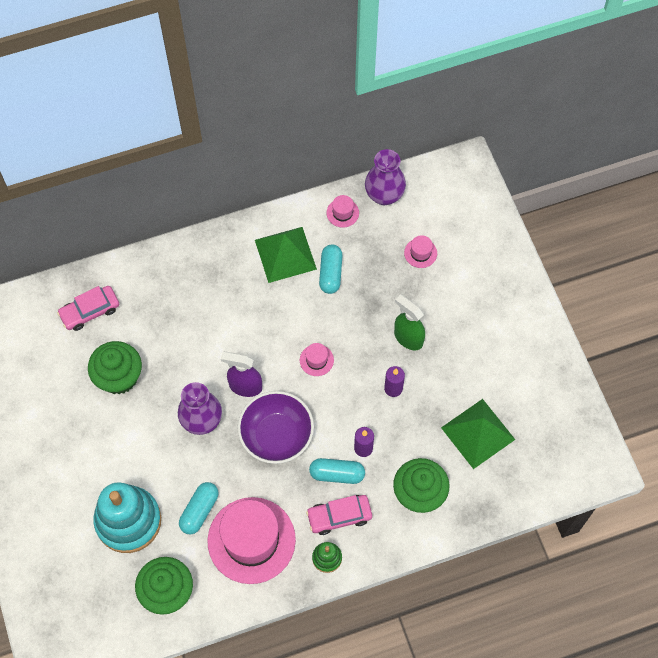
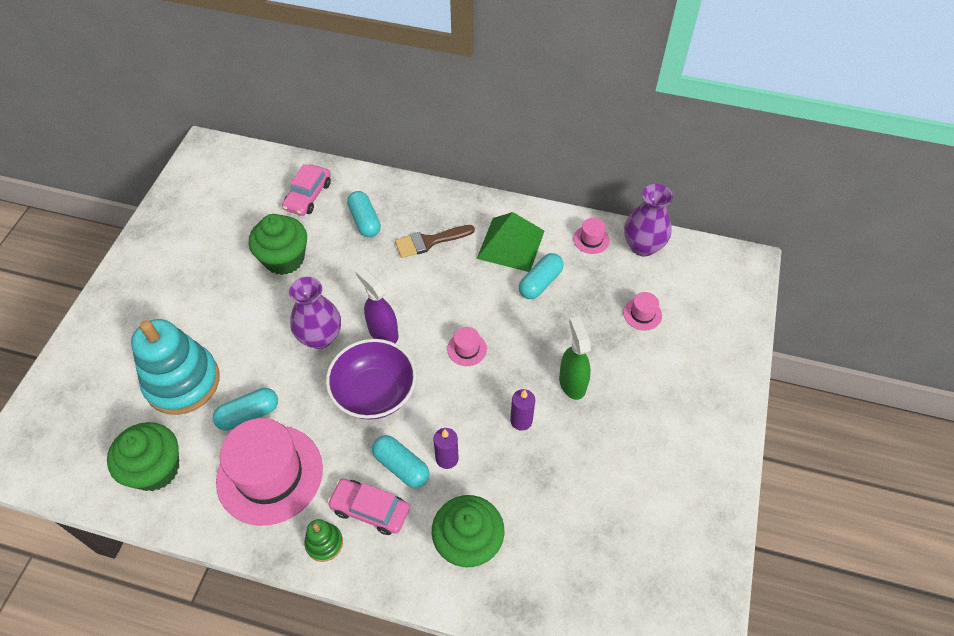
camera: 35 degrees right, 10 degrees down
pink car [57,286,119,331] -> pink car turned 75 degrees counterclockwise [282,164,331,216]
green pyramid [441,399,515,469] -> none
none -> turquoise capsule [347,191,381,237]
none -> brown brush [395,225,475,258]

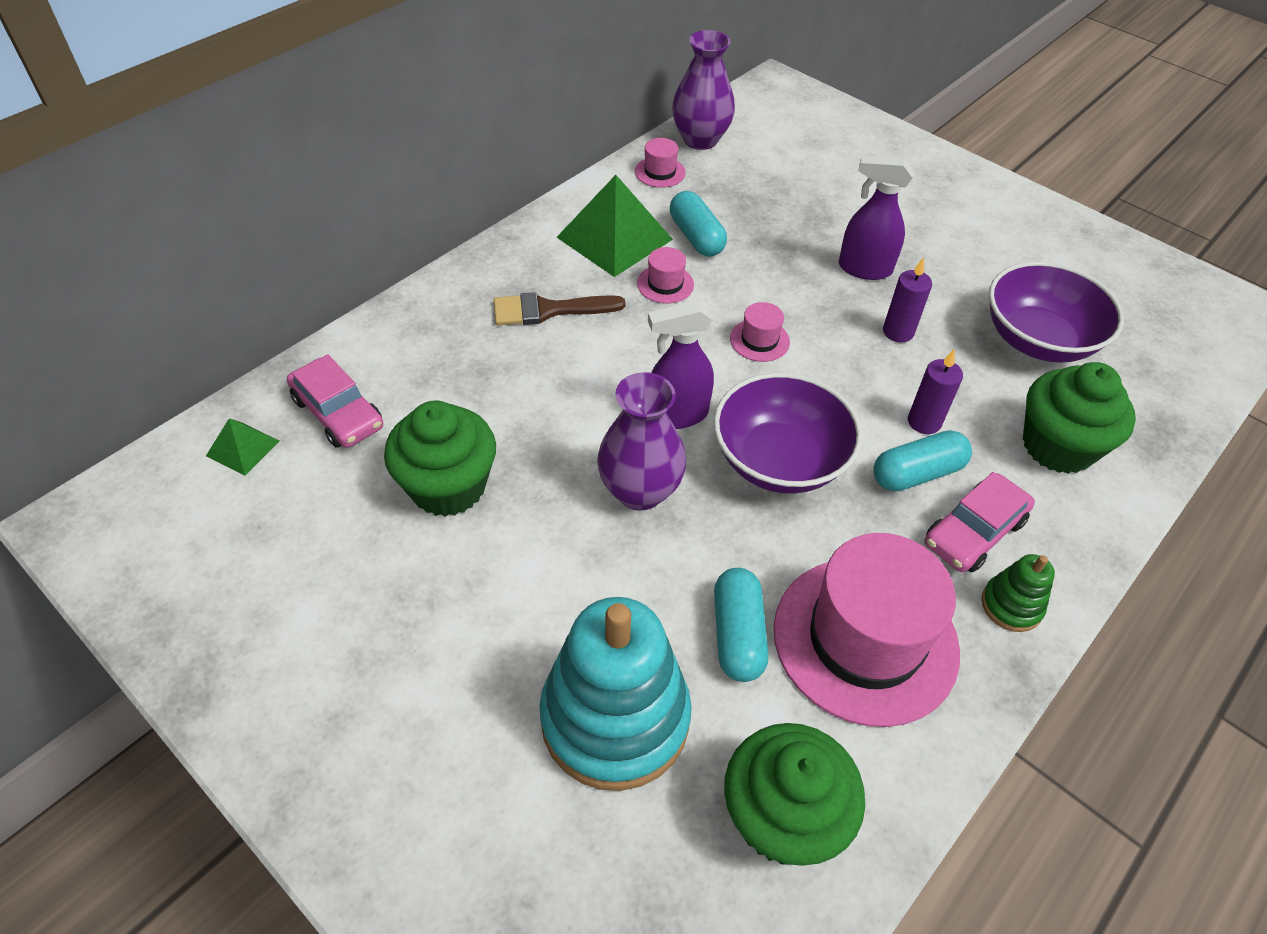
camera: 65 degrees left, 5 degrees down
turquoise capsule [347,191,381,237] -> none
brown brush [395,225,475,258] -> brown brush turned 75 degrees clockwise [494,292,625,325]
green spray bottle [559,317,591,400] -> purple spray bottle [839,155,913,280]
pink hat [623,292,662,330] -> pink hat moved to [637,247,694,304]
none -> green pyramid [206,419,280,476]
none -> purple bowl [989,261,1124,363]

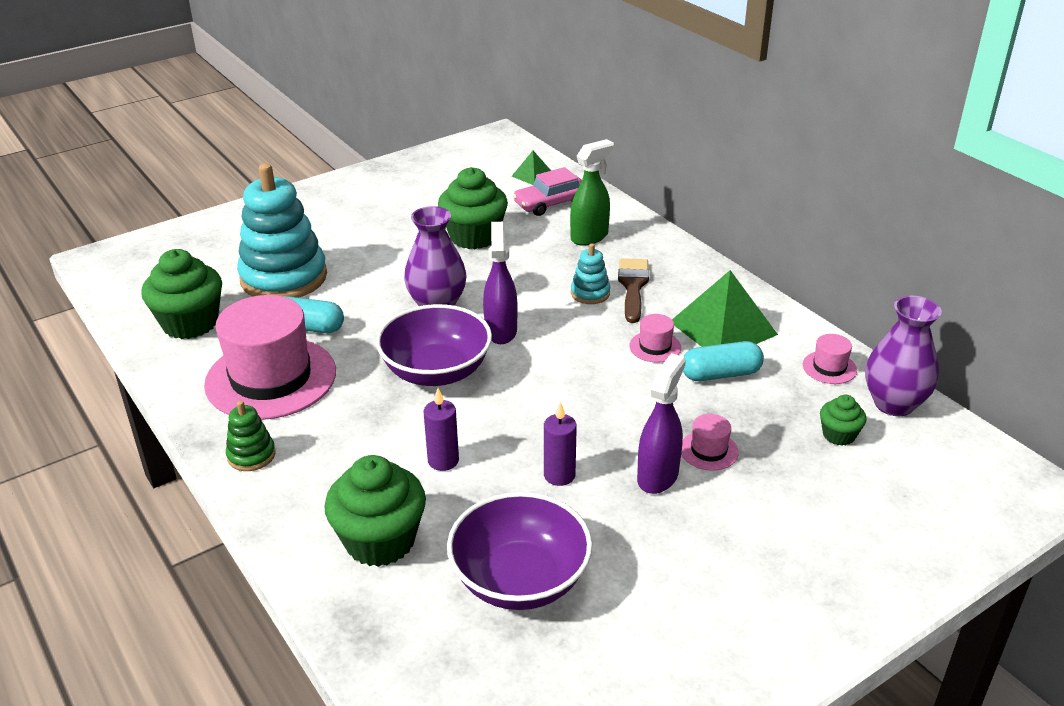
camera: 105 degrees right, 15 degrees down
pink hat [730,302,790,362] -> pink hat moved to [681,414,739,471]
turquoise capsule [873,430,972,491] -> none
pink car [925,472,1035,573] -> none
none -> green spray bottle [570,139,614,246]
none -> turquoise stacking toy [571,243,610,304]
none -> green cupcake [820,395,867,446]

